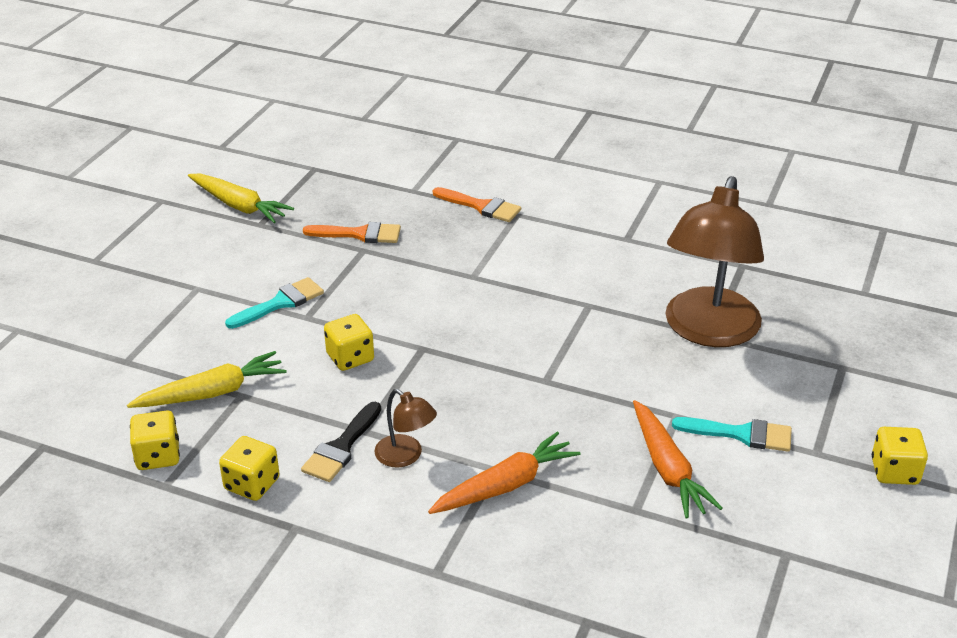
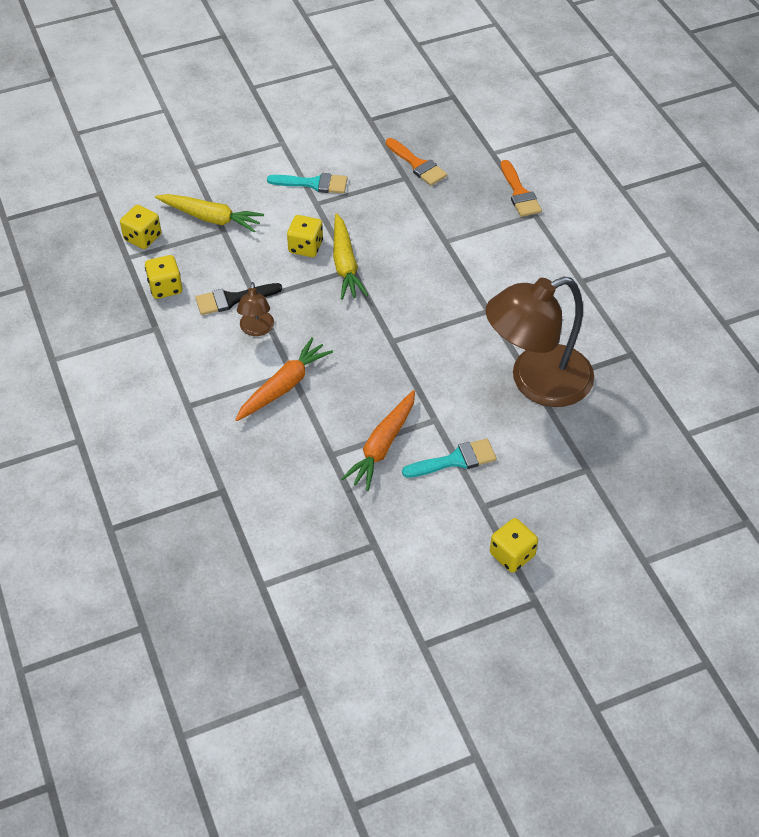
camera: 45 degrees right, 15 degrees up
yellow carrot [188,174,294,223] -> yellow carrot moved to [333,213,368,300]
orange carrot [428,432,581,514] -> orange carrot turned 60 degrees counterclockwise [235,337,333,421]
turquoise brush [672,417,792,452] -> turquoise brush turned 75 degrees counterclockwise [402,438,497,478]

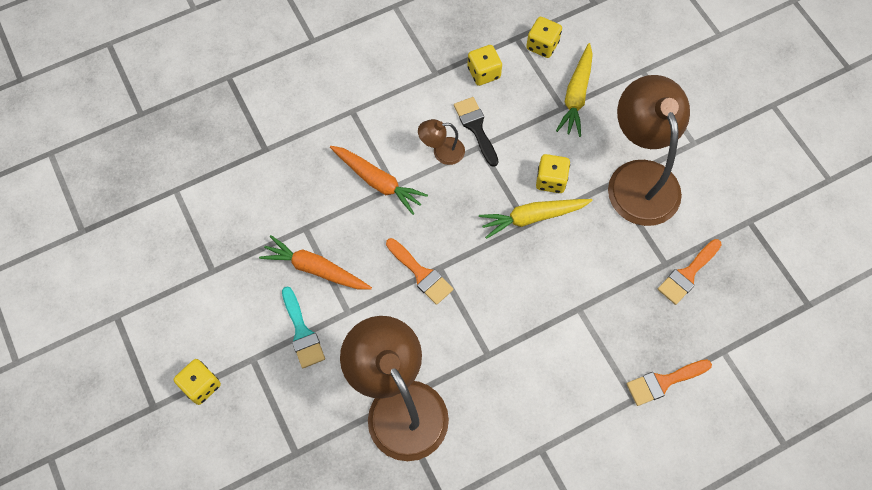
camera: 85 degrees right, 15 degrees up
turquoise brush [267,173,348,193] -> brown lamp [608,75,690,226]
none -> orange brush [386,238,453,305]

